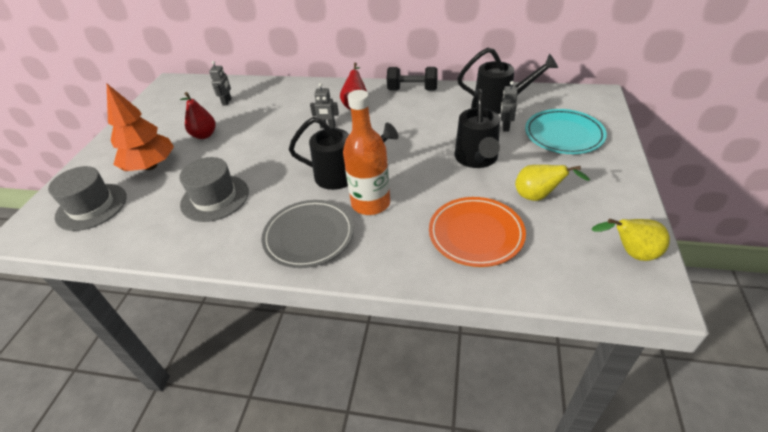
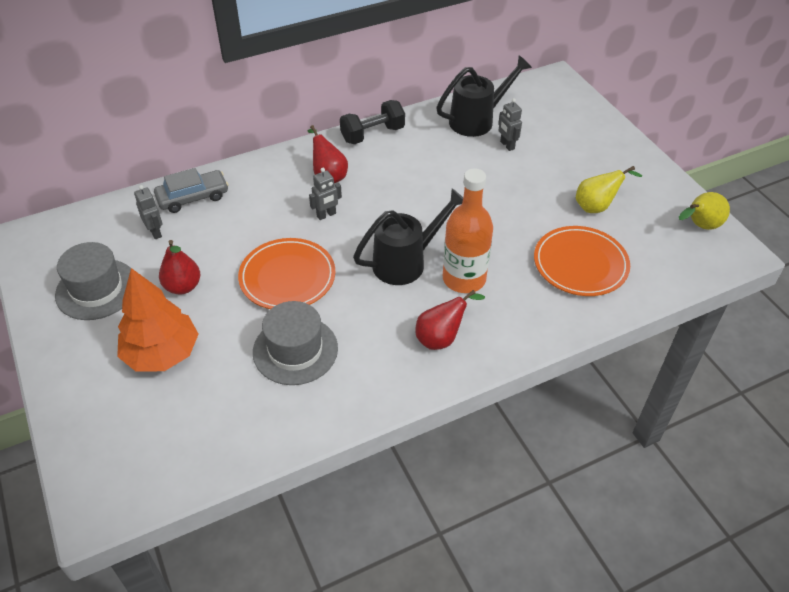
camera: 40 degrees left, 5 degrees up
grey hat [48,166,127,231] -> grey hat moved to [55,242,131,320]
grey plate [262,200,354,268] -> red pear [415,290,485,350]
black watering can [455,89,500,168] -> none
turquoise plate [525,109,607,154] -> none
none -> grey car [154,168,228,213]
none -> orange plate [238,238,335,309]

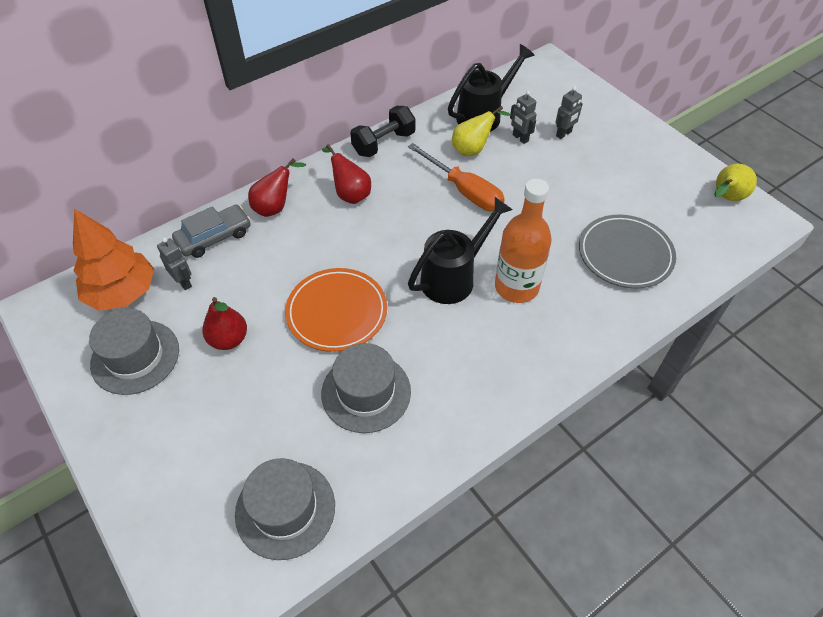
camera: 10 degrees left, 5 degrees up
orange tree [117,268,198,372] -> orange tree moved to [73,209,154,311]
grey robot [309,168,342,220] -> grey robot moved to [555,86,583,139]
red pear [415,290,485,350] -> red pear moved to [248,158,306,217]
orange plate [534,226,630,296] -> grey plate [579,214,676,289]
yellow pear [576,166,642,213] -> yellow pear moved to [452,106,511,156]
none -> grey hat [235,458,335,560]
none -> orange screwdriver [408,143,505,211]

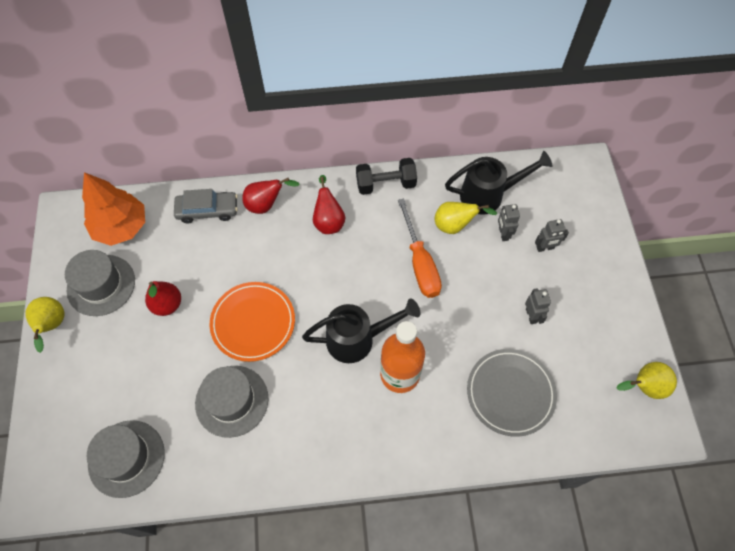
camera: 30 degrees right, 10 degrees up
grey robot [157,238,192,290] -> grey robot moved to [525,288,551,324]
none -> yellow pear [25,297,65,353]

